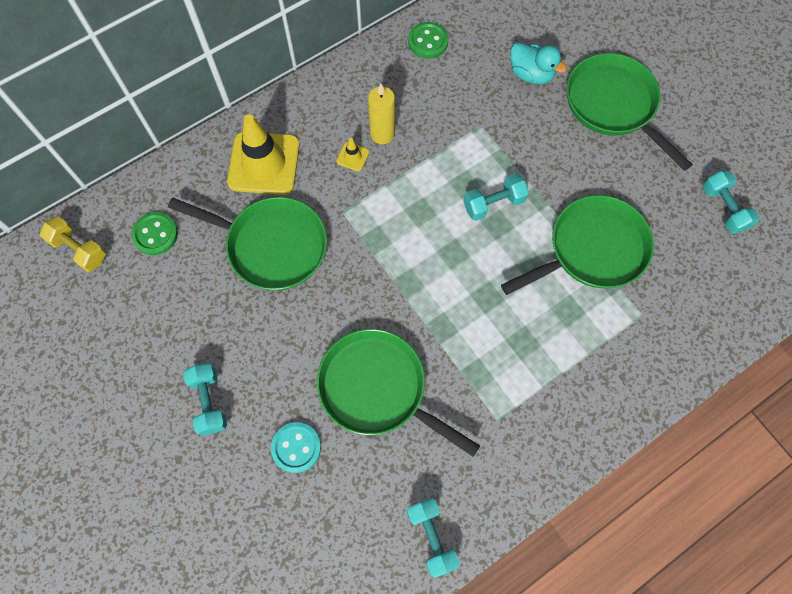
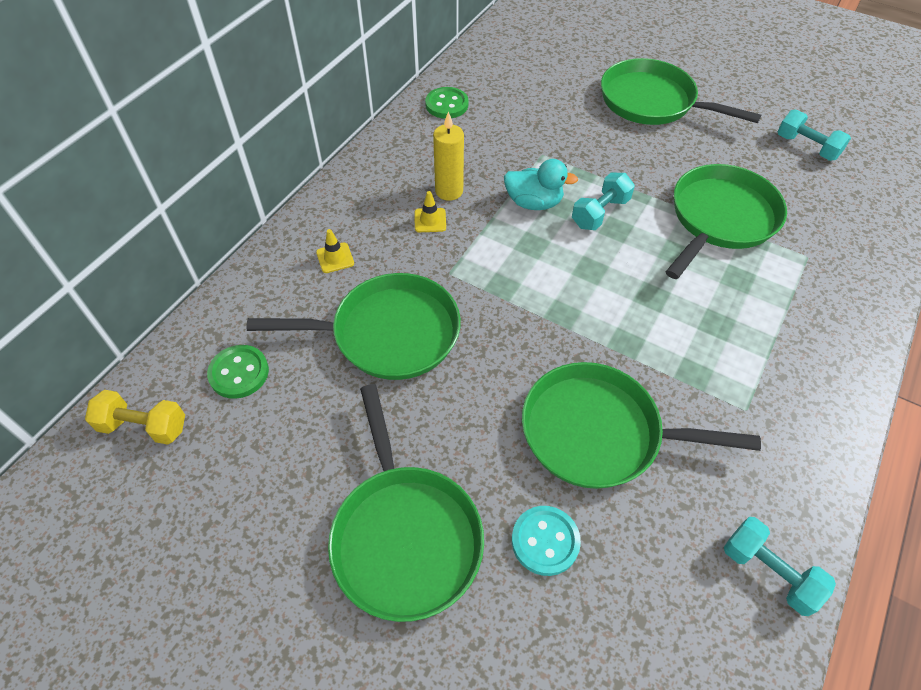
camera: 25 degrees left, 15 degrees down
turquoise dumbbell [183,363,227,436] -> green pan [328,384,484,622]
yellow traffic cone [227,114,300,195] -> yellow traffic cone [316,229,354,273], size x0.41
turquoise duck [510,42,567,84] -> turquoise duck moved to [504,159,578,210]

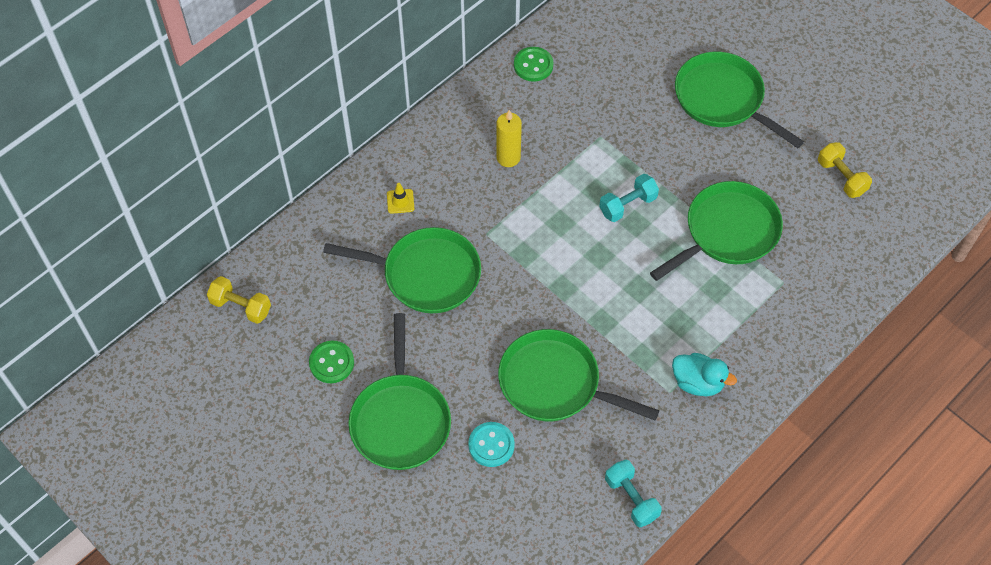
camera: 15 degrees right, 5 degrees up
green button [207,345,269,399] -> green button moved to [309,341,354,383]
yellow traffic cone [414,191,446,232] -> none
turquoise duck [504,159,578,210] -> turquoise duck moved to [672,353,737,396]
turquoise dumbbell [777,110,851,161] -> yellow dumbbell [818,142,872,198]

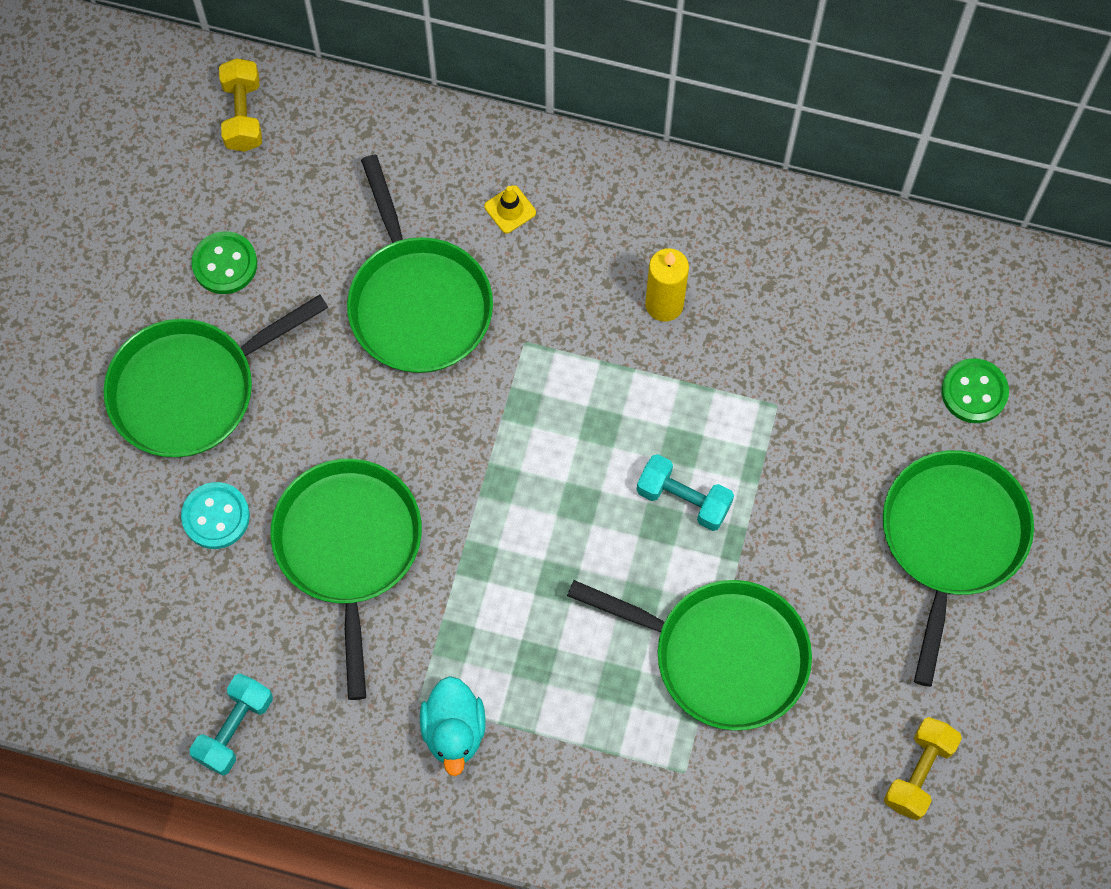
camera: 60 degrees right, 10 degrees up
green button [514,47,553,82] -> green button moved to [941,358,1009,423]

